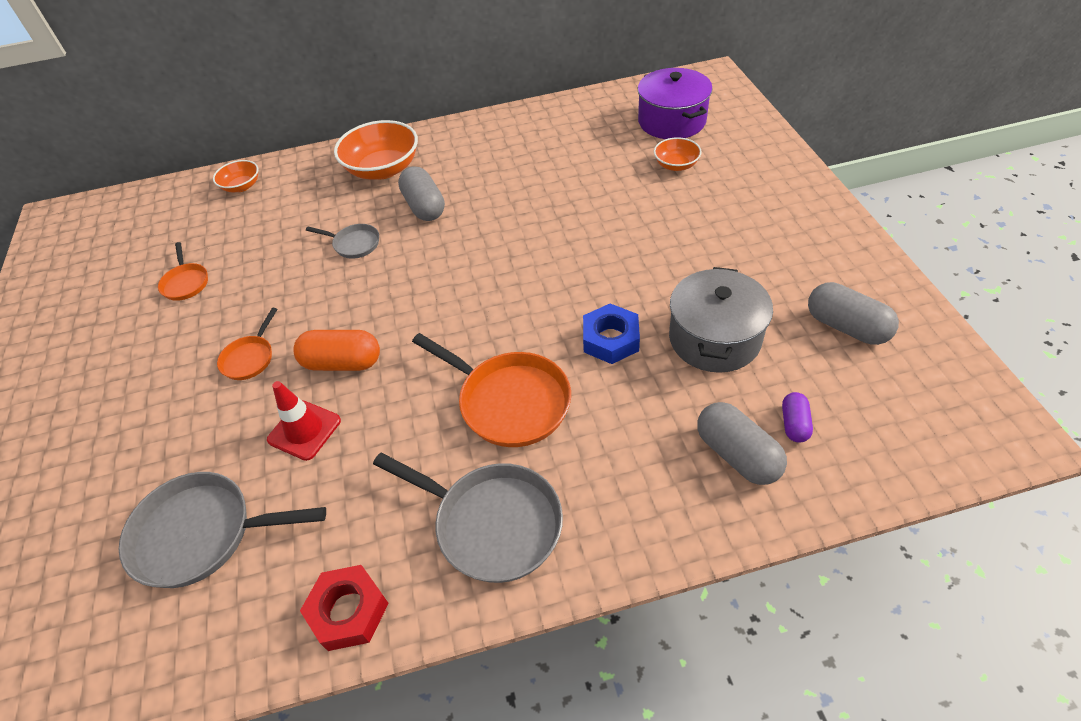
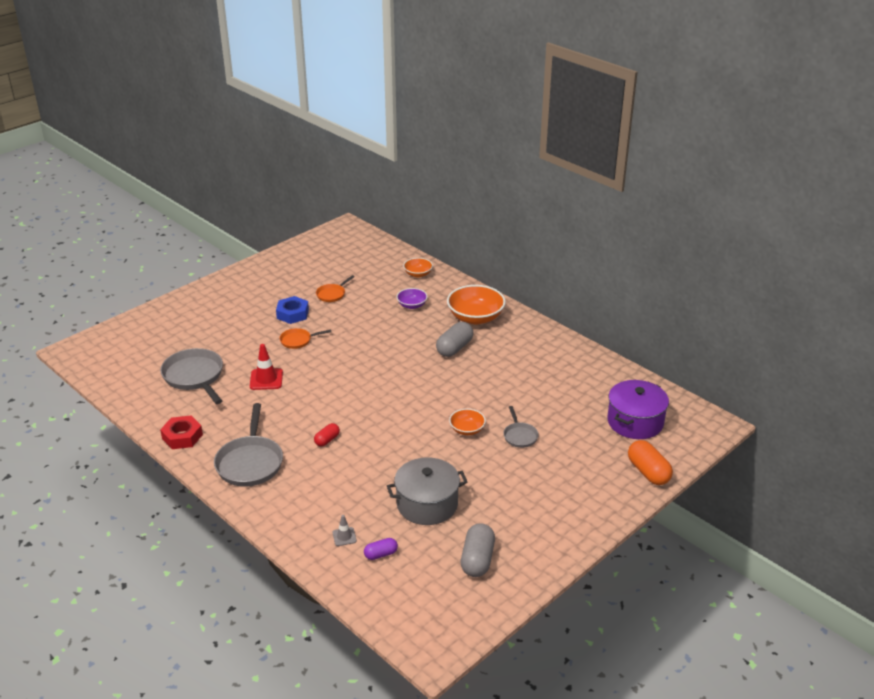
camera: 55 degrees right, 15 degrees down
orange capsule [293,330,380,371] -> orange capsule moved to [628,440,673,485]
grey pan [306,224,379,259] -> grey pan moved to [504,406,539,448]
orange pan [412,333,571,447] -> red capsule [314,423,340,446]
blue nut [583,303,640,364] -> blue nut moved to [276,296,309,324]
orange bowl [654,137,702,171] -> orange bowl moved to [449,409,486,435]
grey capsule [697,402,787,485] -> grey traffic cone [332,515,357,546]
none -> purple bowl [396,288,428,309]

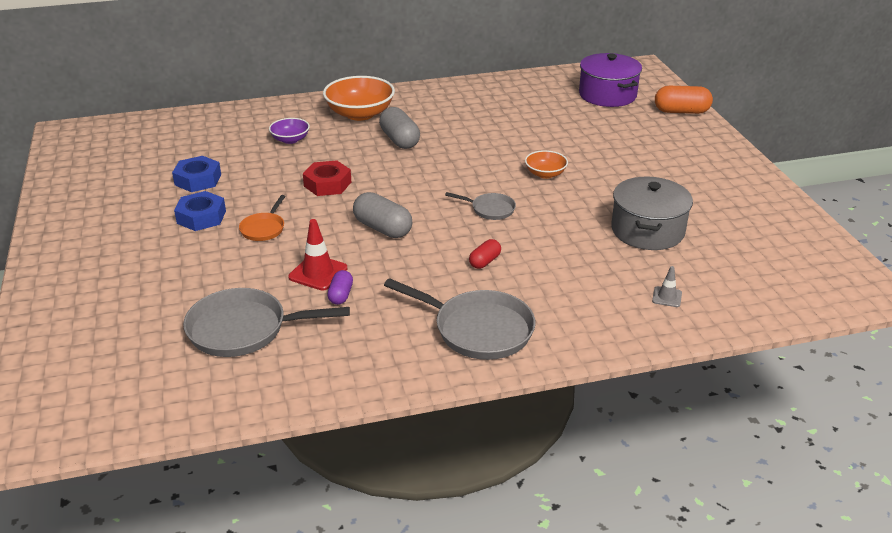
camera: 60 degrees left, 0 degrees up
red nut [160,415,203,449] -> red nut moved to [303,160,351,196]
red capsule [314,423,340,446] -> red capsule turned 60 degrees clockwise [469,239,501,269]
orange pan [316,275,355,302] -> blue nut [172,156,221,192]
purple capsule [364,538,398,560] -> purple capsule moved to [327,270,353,305]
orange bowl [403,258,433,278] -> none
grey capsule [461,523,495,577] -> grey capsule moved to [353,192,412,238]
grey pan [504,406,539,448] -> grey pan moved to [445,192,516,220]

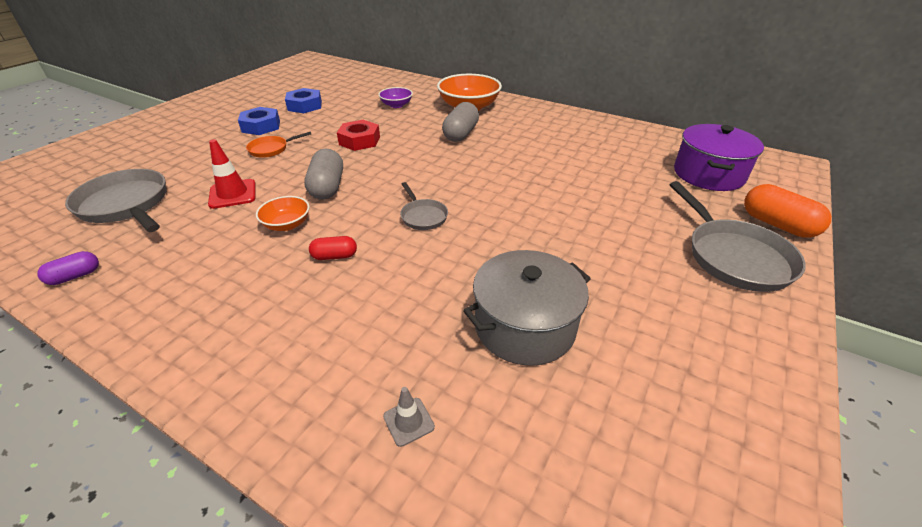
camera: 45 degrees right, 5 degrees up
purple capsule [327,270,353,305] -> purple capsule moved to [37,251,99,285]
grey pan [384,278,535,360] -> grey pan moved to [670,181,806,292]
orange bowl [525,150,568,179] -> orange bowl moved to [256,196,310,231]

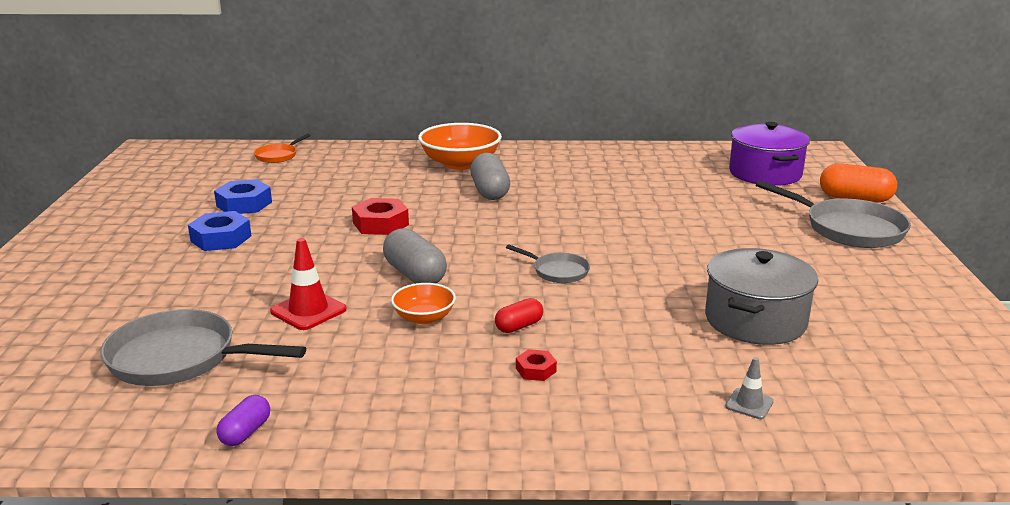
camera: 30 degrees left, 15 degrees down
orange pan [246,132,311,158] -> orange pan moved to [254,134,310,163]
purple bowl [378,87,413,108] -> none
none -> red nut [516,349,557,381]

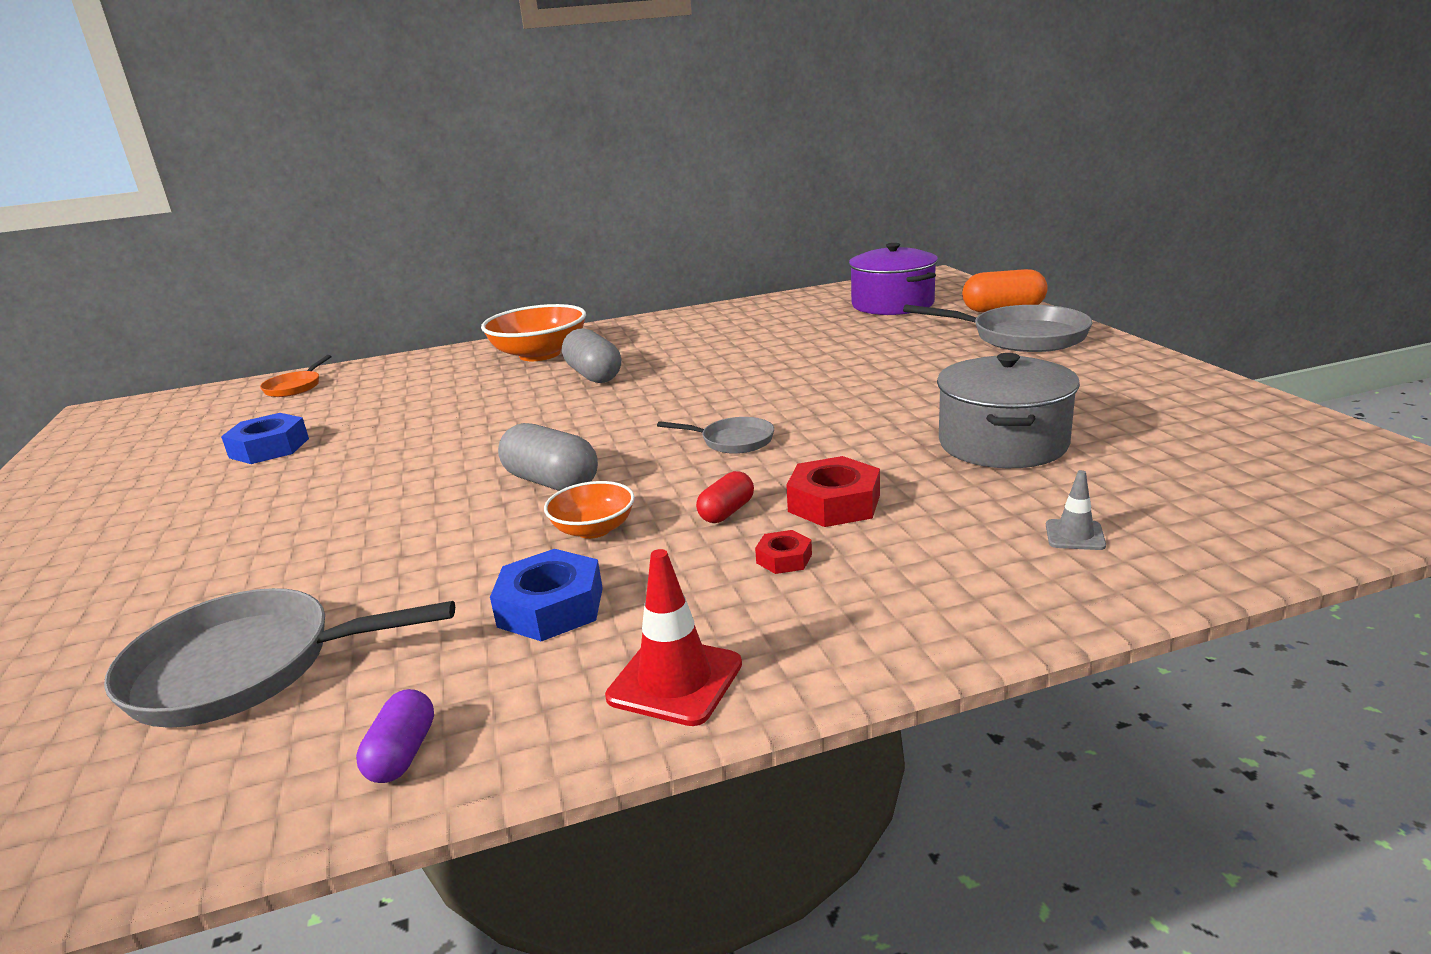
camera: 15 degrees left, 0 degrees up
blue nut [188,211,251,251] -> blue nut moved to [490,549,603,641]
red traffic cone [270,238,347,330] -> red traffic cone moved to [605,549,742,726]
red nut [352,198,409,235] -> red nut moved to [786,456,880,527]

